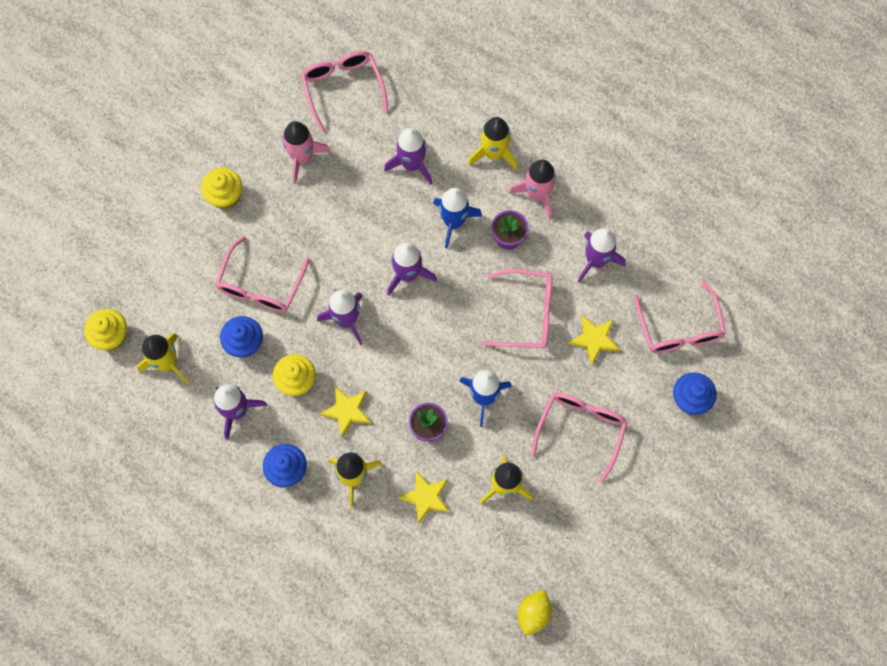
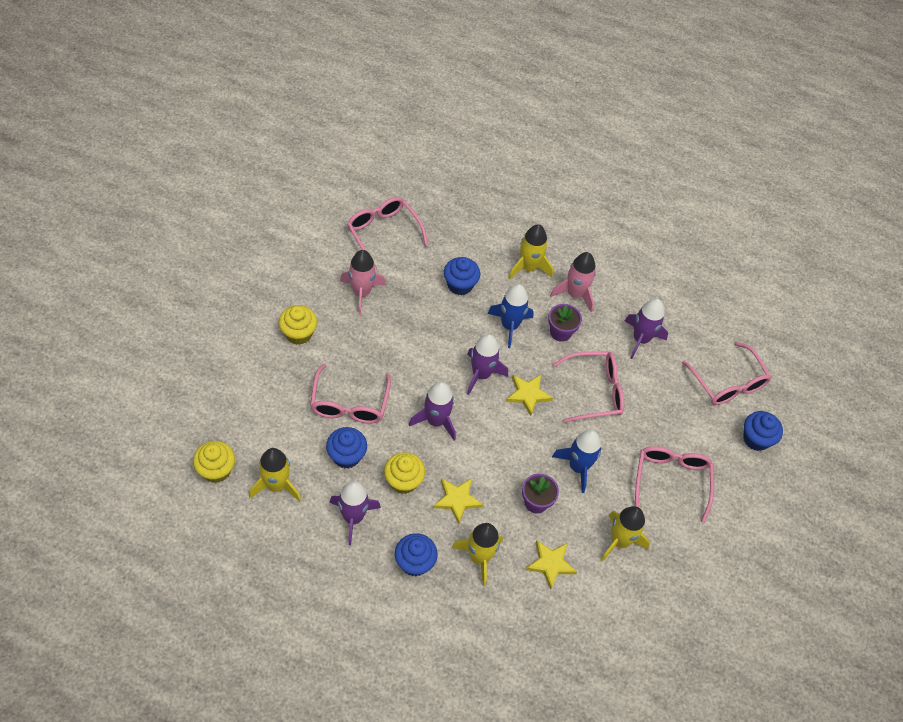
camera: 20 degrees left, 15 degrees down
purple rocket [384,128,432,184] -> blue cupcake [444,257,480,295]
yellow lemon [518,590,552,635] -> none
yellow star [568,315,620,365] -> yellow star moved to [506,375,553,416]

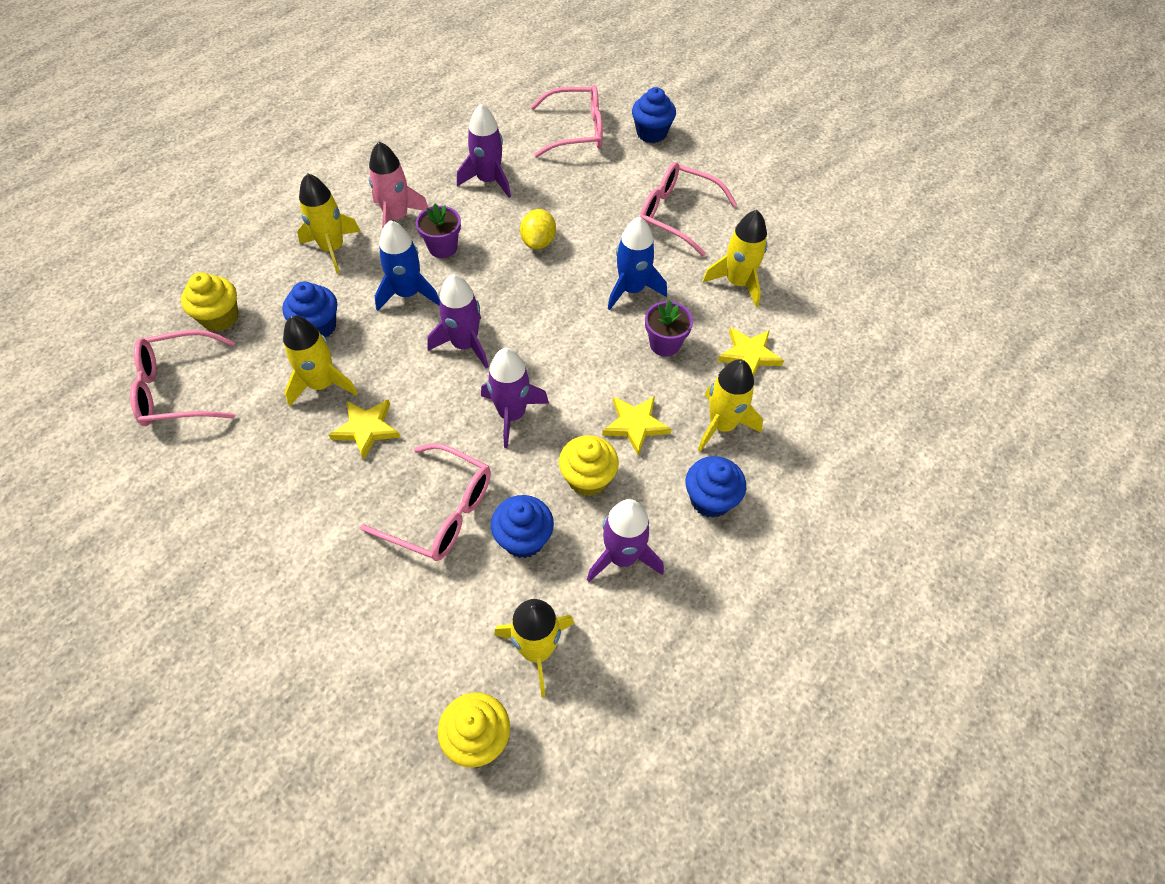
camera: 65 degrees left, 0 degrees up
yellow cupcake [279,305,317,345] -> yellow cupcake moved to [181,272,238,331]
pink rocket [340,250,386,315] -> none
yellow star [506,375,553,416] -> yellow star moved to [329,399,401,460]
pink glasses [552,352,624,423] -> yellow lemon [520,209,556,249]
none -> yellow rocket [283,316,358,407]

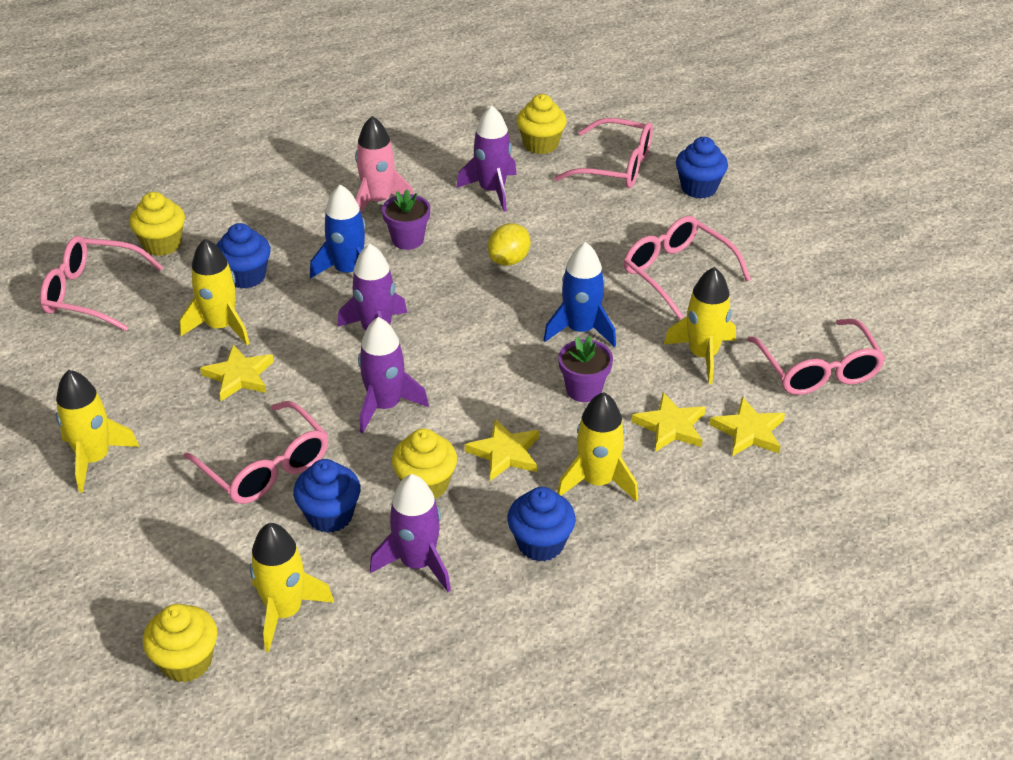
camera: 25 degrees right, 15 degrees down
yellow rocket [297,173,361,274] -> yellow rocket moved to [56,370,139,493]
none -> yellow cupcake [516,94,567,154]
none -> yellow star [709,397,785,456]
none -> pink glasses [747,319,885,395]

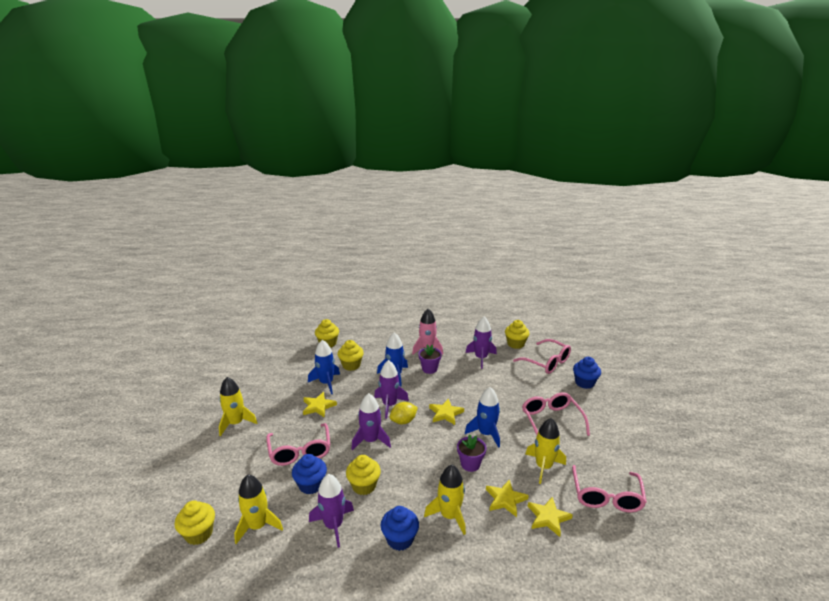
camera: 25 degrees right, 15 degrees down
pink glasses [40,236,163,331] -> none
yellow rocket [180,239,250,345] -> blue rocket [308,340,340,394]
blue cupcake [216,223,271,289] -> yellow cupcake [338,340,364,371]
yellow star [465,419,539,481] -> yellow star moved to [429,399,464,425]
yellow lemon [488,223,531,266] -> yellow lemon moved to [390,402,418,424]

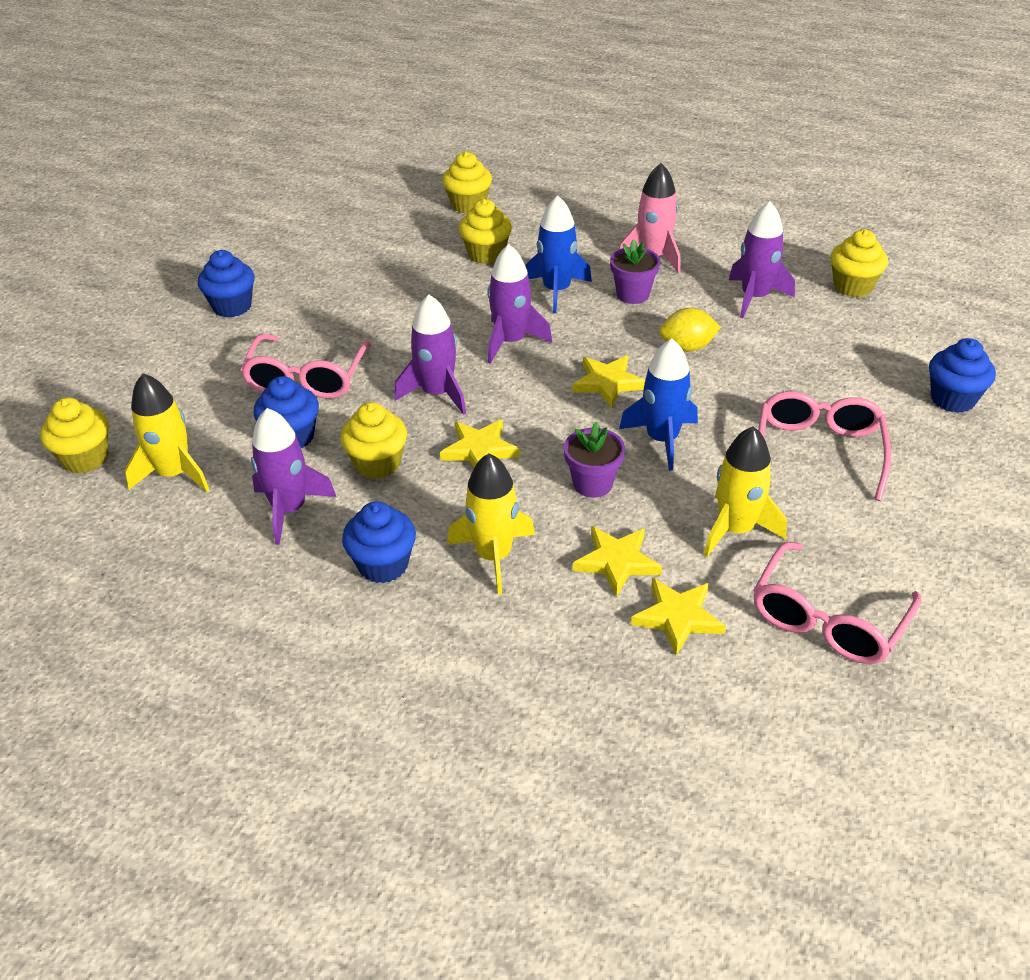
camera: 25 degrees right, 15 degrees up
yellow rocket [219,377,257,436] -> blue cupcake [198,250,254,318]
yellow star [303,392,337,417] -> yellow star moved to [440,419,520,467]
blue rocket [308,340,340,394] -> none
yellow lemon [390,402,418,424] -> yellow lemon moved to [659,308,721,352]
pink glasses [513,339,571,374] -> none

